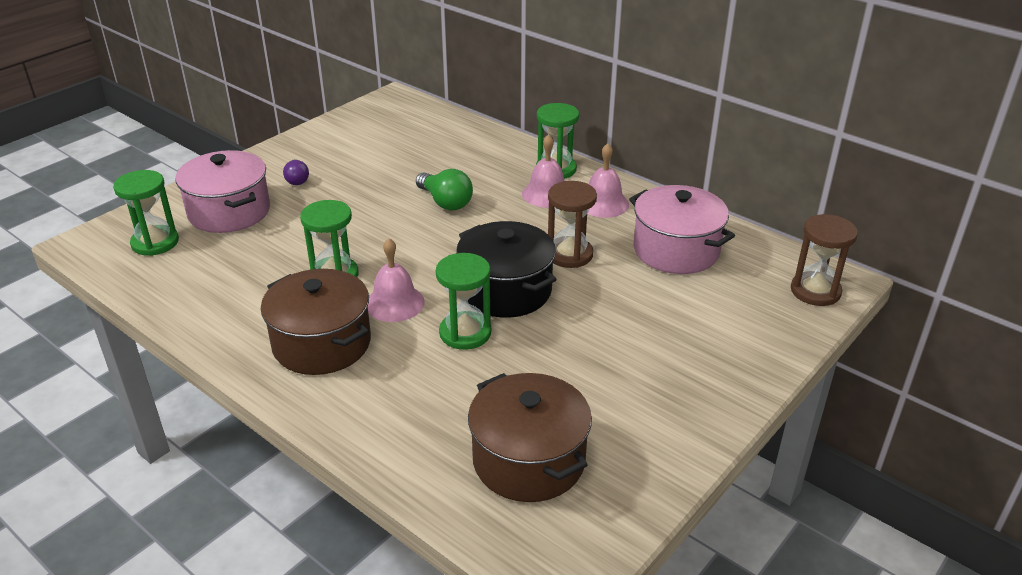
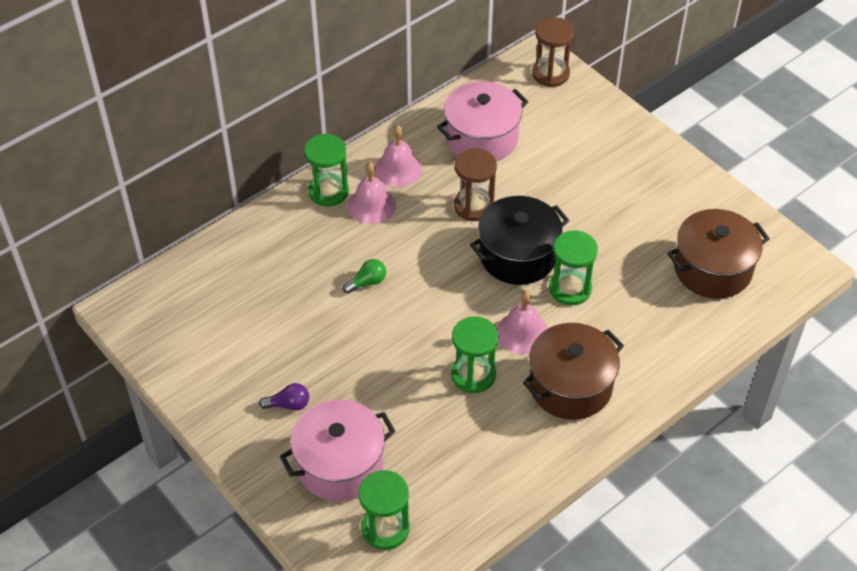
camera: 80 degrees left, 15 degrees up
green light bulb [416,169,473,211] -> green light bulb [343,259,386,294], size x0.63

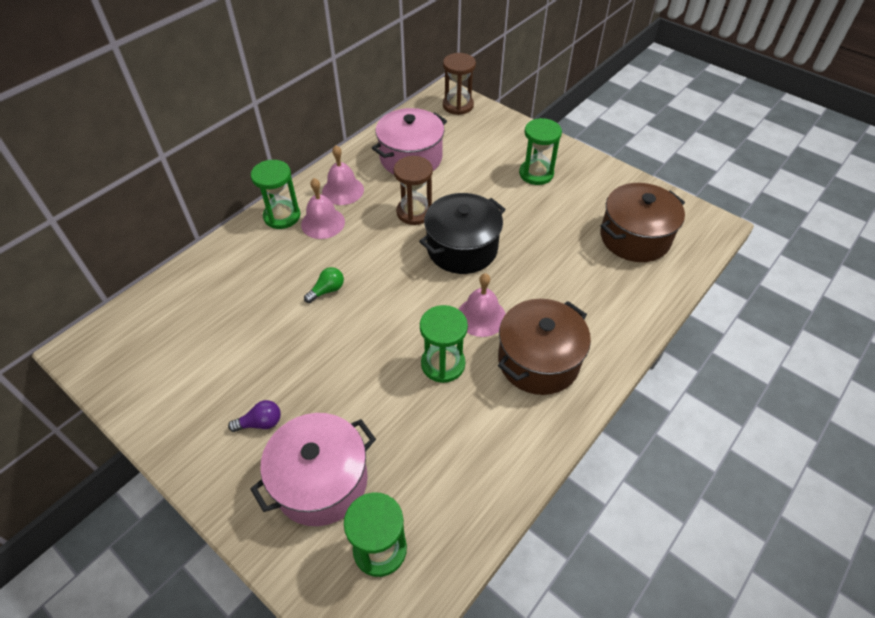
camera: 10 degrees left, 0 degrees up
green hourglass [549,230,598,305] -> green hourglass moved to [519,118,562,185]

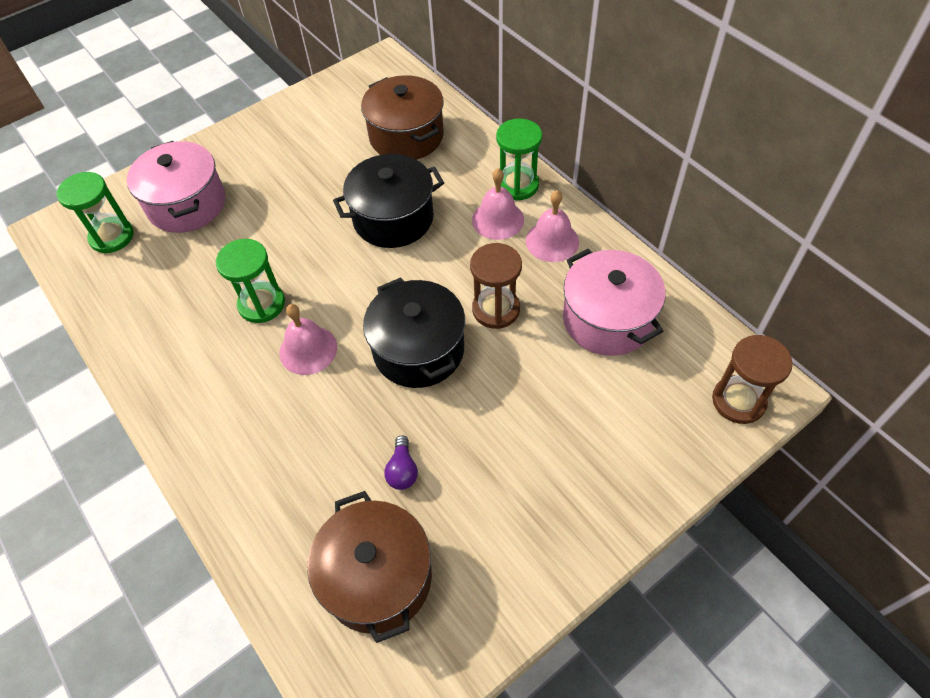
camera: 105 degrees right, 5 degrees up
purple light bulb [228,400,281,432] -> purple light bulb moved to [384,435,418,490]
green light bulb [304,267,344,303] -> black pot [333,154,444,248]
brown pot [498,299,591,395] -> brown pot moved to [361,75,444,160]
green hourglass [519,118,562,185] -> none

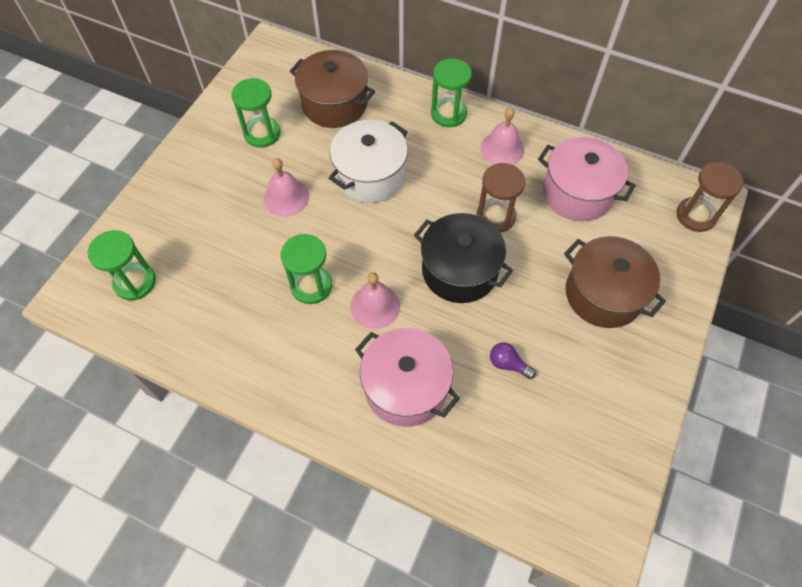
camera: 30 degrees left, 5 degrees up
pink pot [127,141,225,233] -> pink pot moved to [355,328,460,427]
brown pot [307,491,432,643] -> brown pot moved to [564,236,666,328]
black pot [333,154,444,248] -> white pot [329,120,408,203]
purple light bulb [384,435,418,490] -> purple light bulb turned 150 degrees clockwise [490,343,536,379]
pink bell [472,168,524,240] -> pink bell moved to [263,158,309,217]
none -> green hourglass [231,78,280,148]

